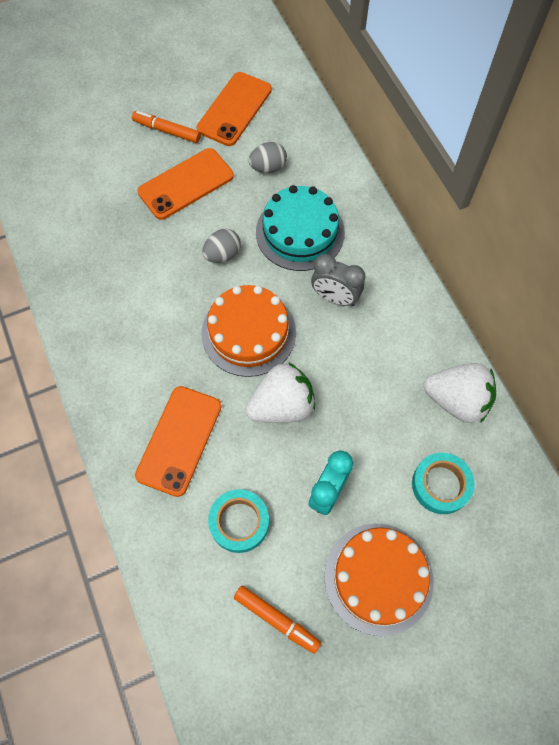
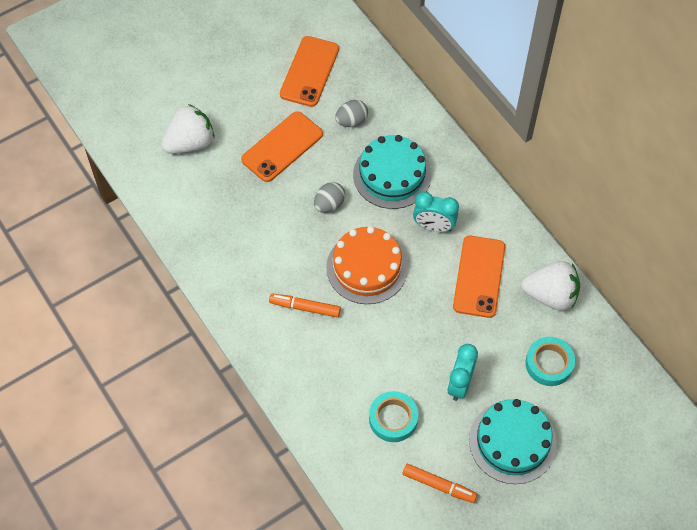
camera: 10 degrees left, 5 degrees down
orange marker [132,111,201,143] -> orange marker moved to [269,293,341,318]
orange phone [135,386,221,497] -> orange phone moved to [453,236,505,318]
white strawberry [245,362,315,423] -> white strawberry moved to [161,104,214,154]
grey clock [311,254,365,306] -> turquoise clock [413,192,459,232]
orange cake [324,523,433,636] -> turquoise cake [469,399,557,484]

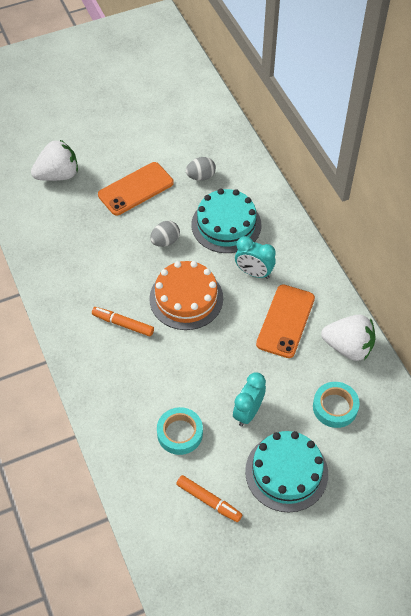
camera: 10 degrees right, 5 degrees down
orange phone [280,36,339,107] -> none

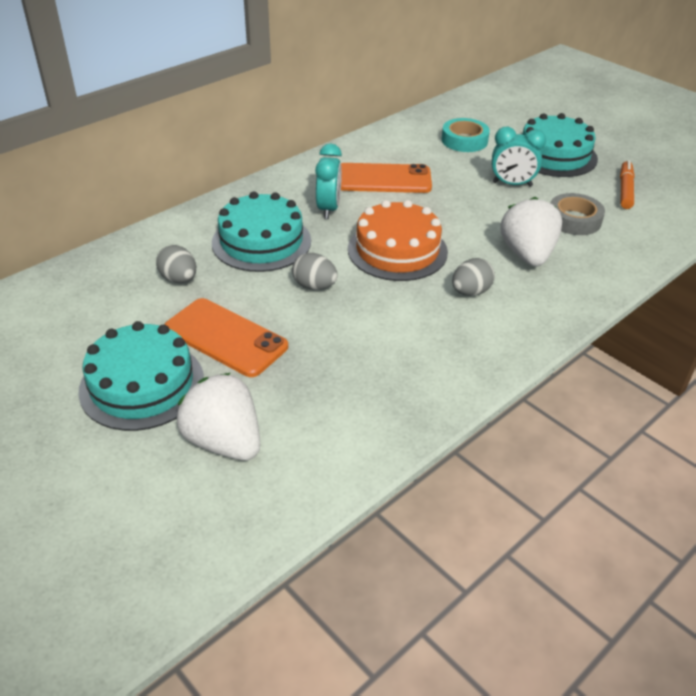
camera: 110 degrees left, 15 degrees down
orange marker [92,307,154,336] -> grey egg [452,258,495,296]
turquoise tape [157,407,203,455] -> grey tape [550,193,605,235]
white strawberry [321,314,375,361] -> white strawberry moved to [500,197,562,267]
none -> turquoise cake [78,321,204,431]

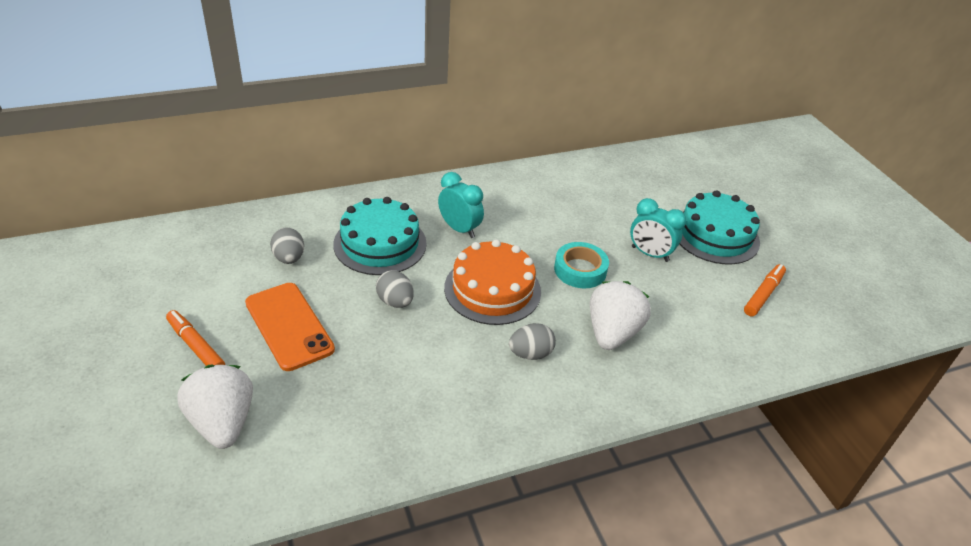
camera: 20 degrees right, 0 degrees up
turquoise cake [78,321,204,431] -> orange marker [166,310,225,366]
turquoise clock [315,144,342,219] -> turquoise clock turned 75 degrees counterclockwise [438,172,484,238]
orange phone [341,163,432,193] -> none
turquoise tape [442,118,490,152] -> turquoise tape moved to [554,242,609,288]
grey tape [550,193,605,235] -> none

